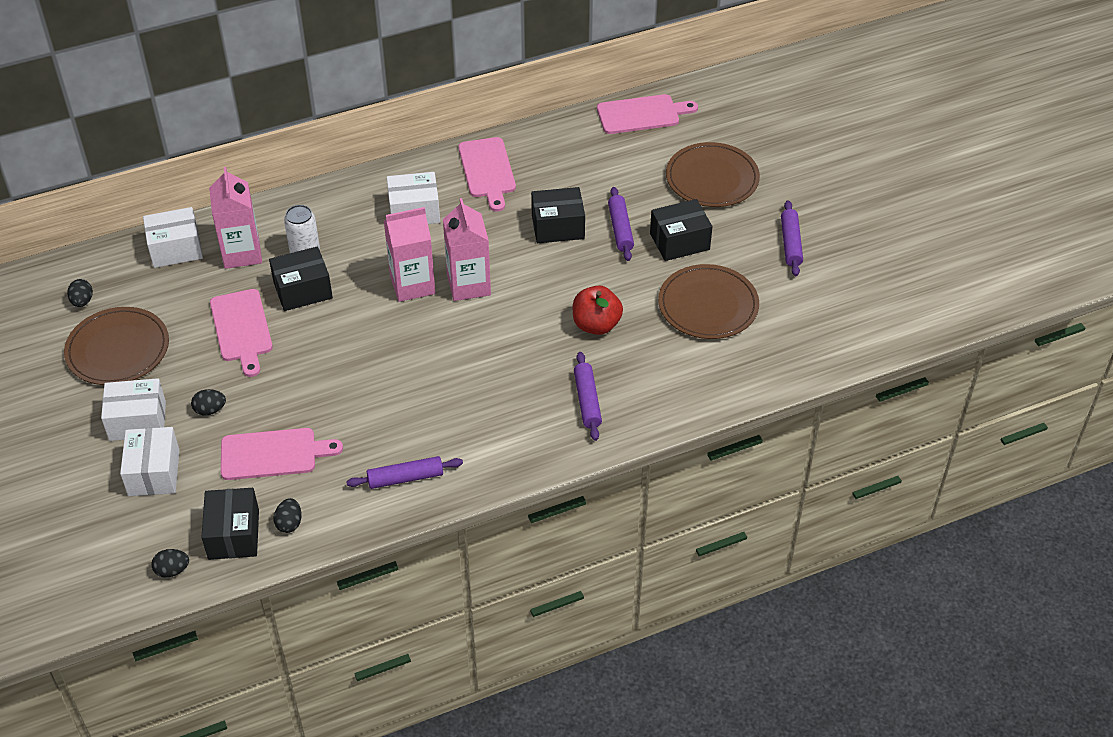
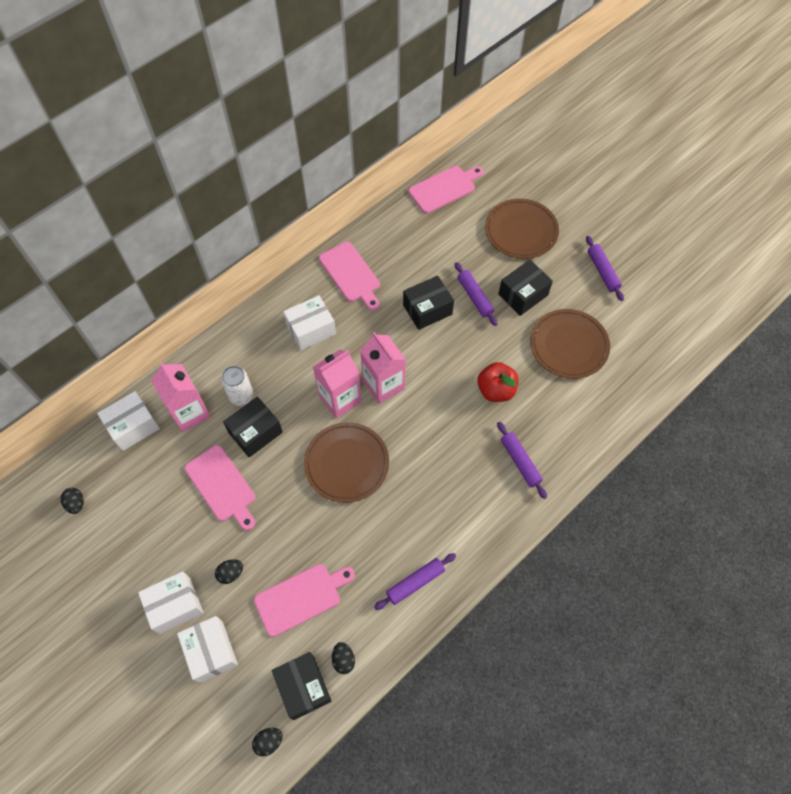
camera: 20 degrees left, 15 degrees up
brown plate [64,307,169,385] -> brown plate moved to [304,422,389,503]

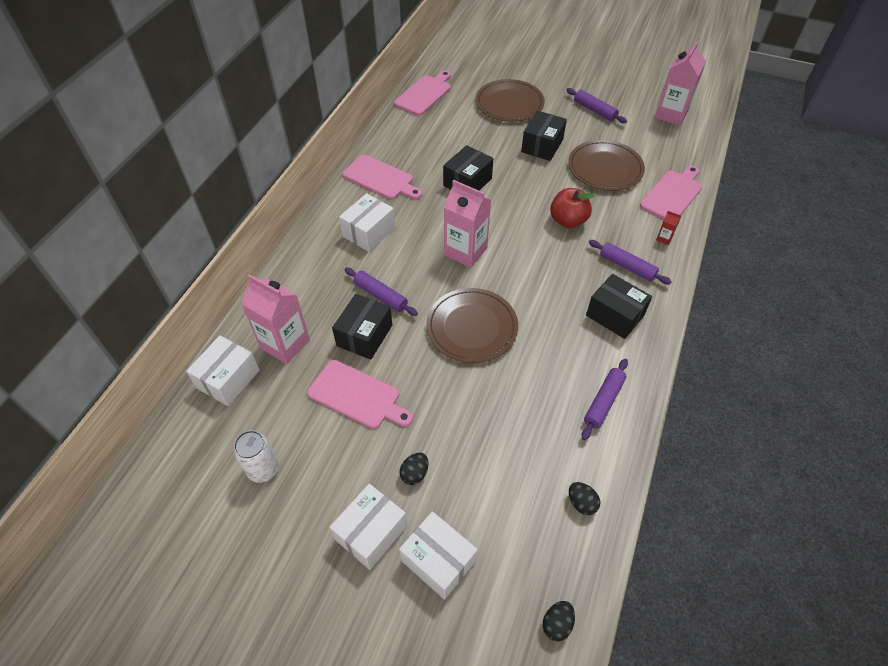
camera: 25 degrees left, 10 degrees down
black egg [60,488,84,514] -> none
white can [221,366,253,406] -> white can moved to [233,430,279,483]
pink cutting board [254,564,355,637] -> pink cutting board moved to [640,166,703,219]
black box [272,652,332,720] -> black box moved to [586,274,652,339]
pink carton [313,349,362,419] -> pink carton moved to [655,41,706,126]
purple rolling pin [455,262,497,326] -> purple rolling pin moved to [345,268,418,316]
none -> red carton [656,211,681,245]

